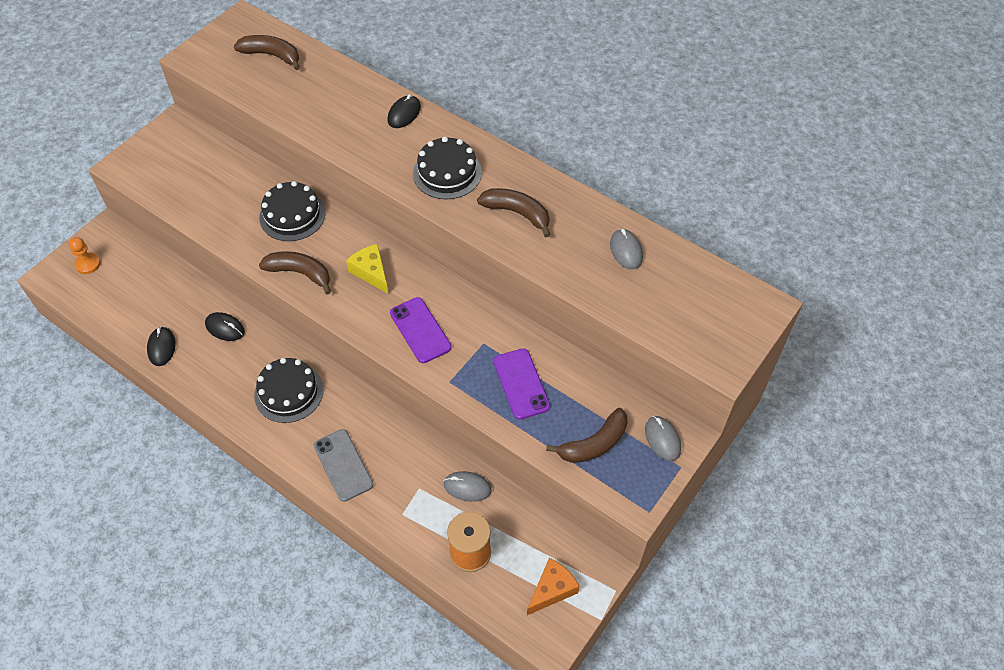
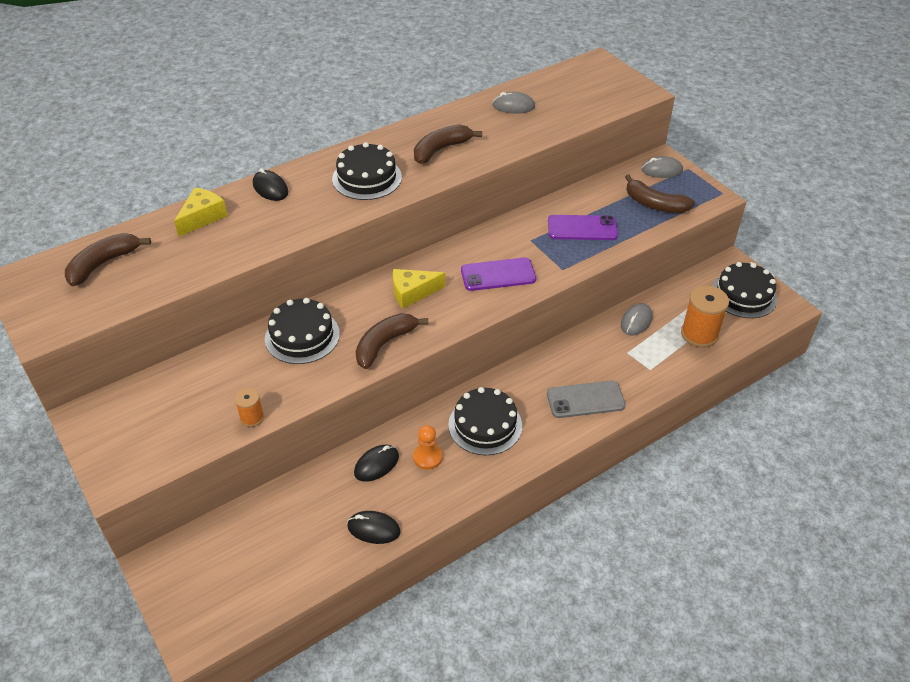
camera: 70 degrees left, 10 degrees down
orange pawn [69,237,101,274] -> orange pawn moved to [413,425,443,470]
orange cheese [527,558,580,615] -> black cake [712,262,777,318]
brown banana [546,408,628,463] -> brown banana turned 135 degrees clockwise [625,174,695,213]
none -> yellow cheese [174,187,228,237]
none -> orange spool [234,388,264,427]

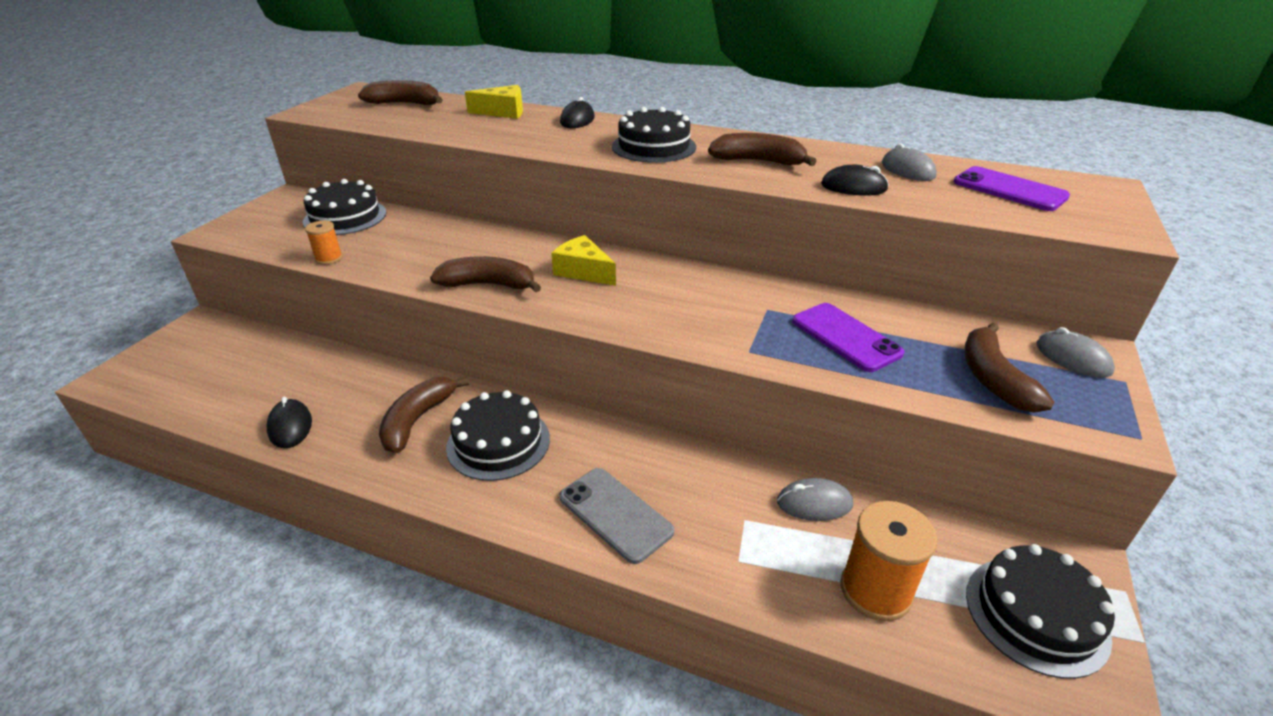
camera: 55 degrees right, 10 degrees down
black cake [265,298,340,364] -> black cake moved to [303,179,387,235]
black mouse [354,445,399,482] -> black mouse moved to [821,165,889,196]
orange pawn [413,425,443,470] -> brown banana [379,377,469,453]
purple phone [461,257,536,291] -> purple phone moved to [954,166,1070,211]

